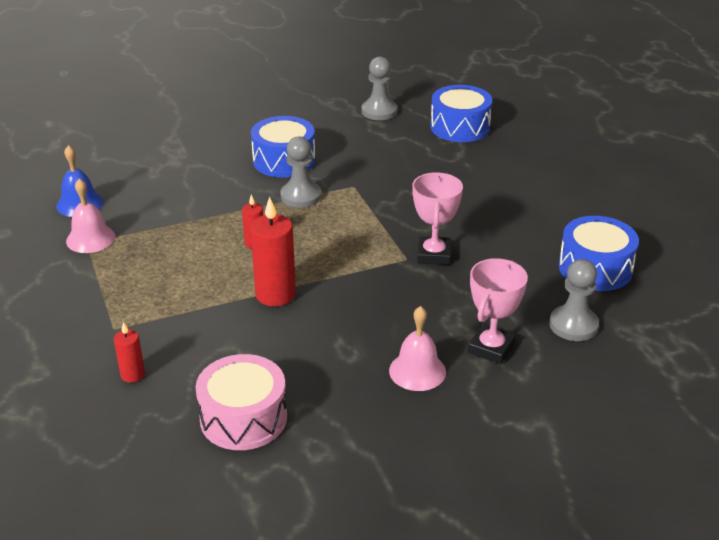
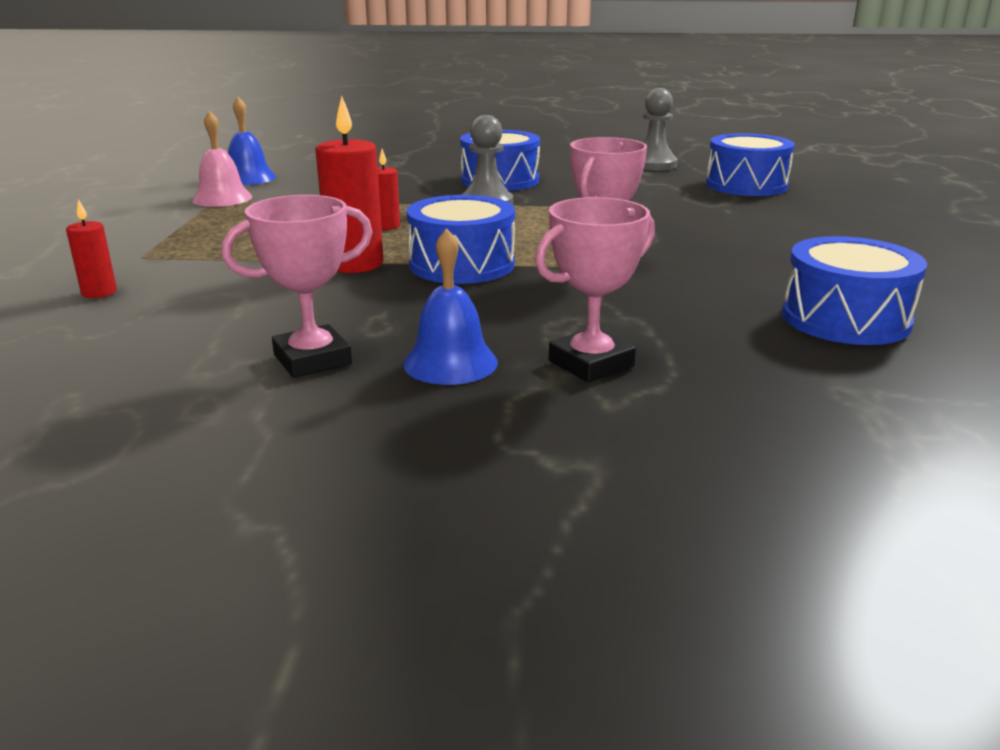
camera: 25 degrees right, 10 degrees down
pink drum [196,354,287,450] -> none
pink bell [389,306,446,391] -> blue bell [403,228,498,385]
grey pawn [549,259,599,341] -> none
none -> pink trophy [222,195,373,378]
none -> blue drum [406,195,515,284]

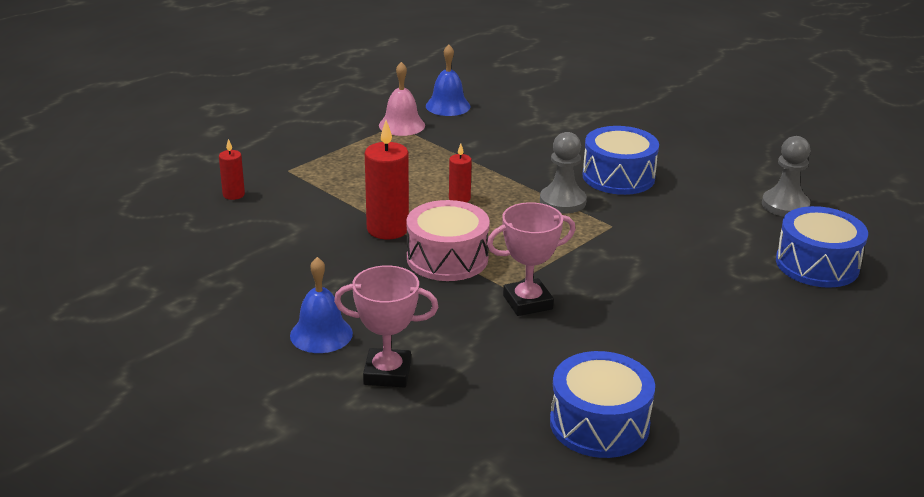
camera: 40 degrees right, 5 degrees up
pink trophy [222,195,373,378] -> none
blue drum [406,195,515,284] -> pink drum [406,200,490,281]

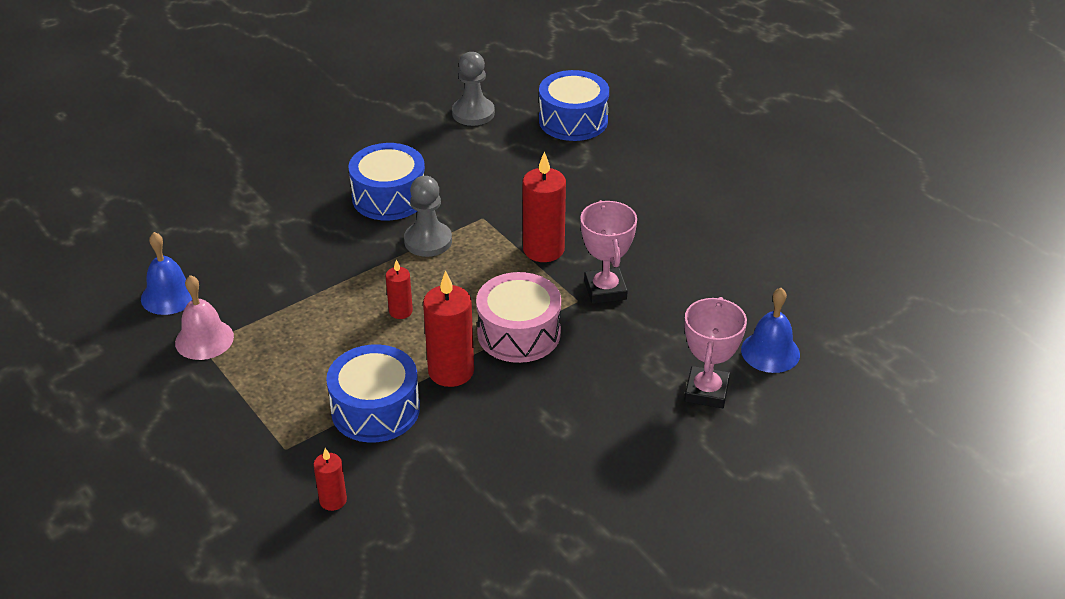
camera: 80 degrees left, 10 degrees up
blue bell [290,257,353,353] -> blue bell moved to [741,288,800,373]
blue drum [550,351,655,458] -> blue drum moved to [326,344,420,443]
none -> red candle [523,151,566,262]

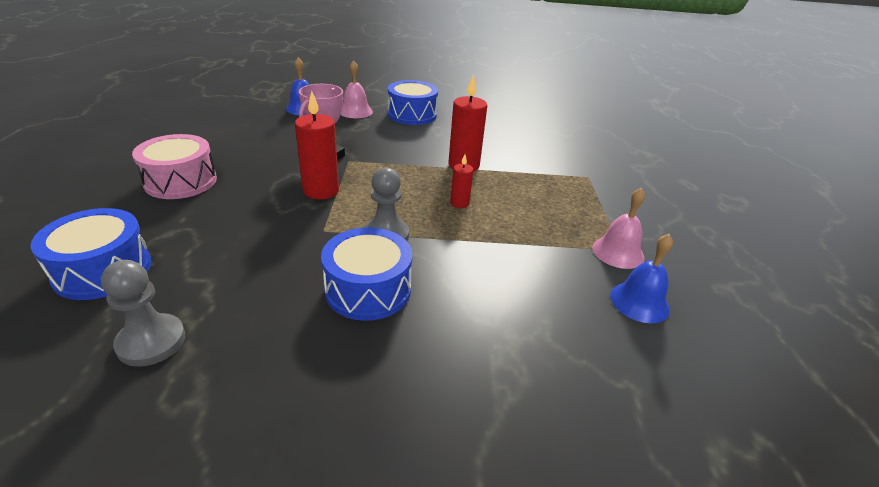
camera: 145 degrees left, 5 degrees down
red candle [313,448,347,511] -> none
blue drum [326,344,420,443] -> blue drum moved to [388,80,438,125]
pink drum [476,272,561,363] -> pink drum moved to [132,134,217,199]
pink trophy [685,297,747,408] -> pink bell [340,61,373,118]

